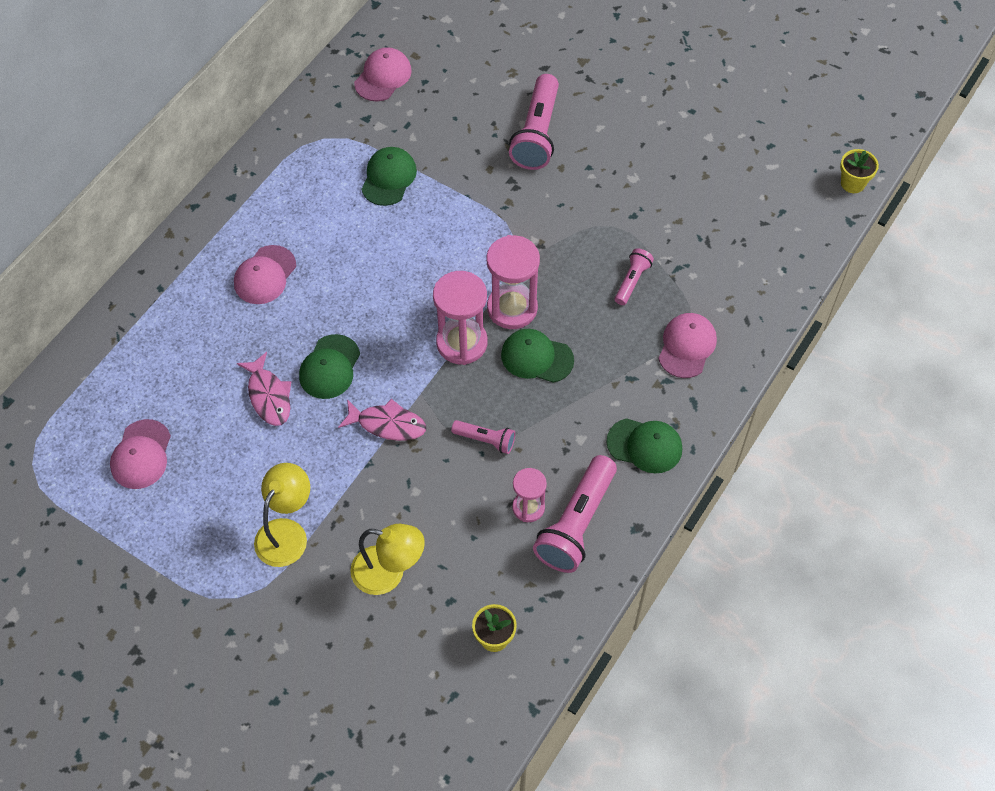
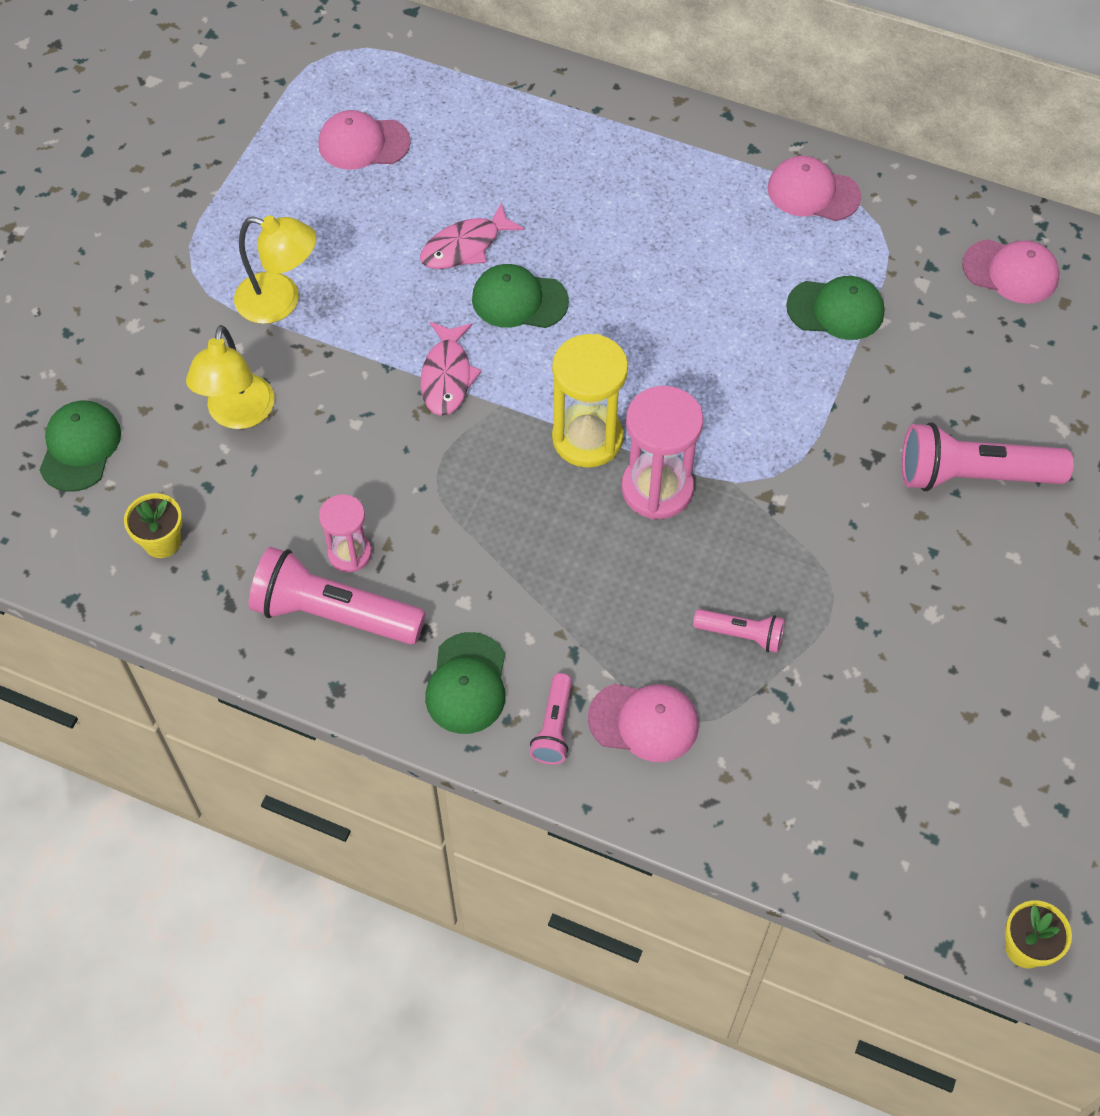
camera: 80 degrees right, 0 degrees up
pink cap [234,245,296,304] -> pink cap moved to [768,156,861,221]
pink hourglass [433,271,488,365] -> yellow hourglass [552,334,628,468]
pink flashlight [451,420,515,454] -> pink flashlight moved to [530,673,572,764]
green cap [501,329,574,383] -> green cap moved to [40,401,121,492]

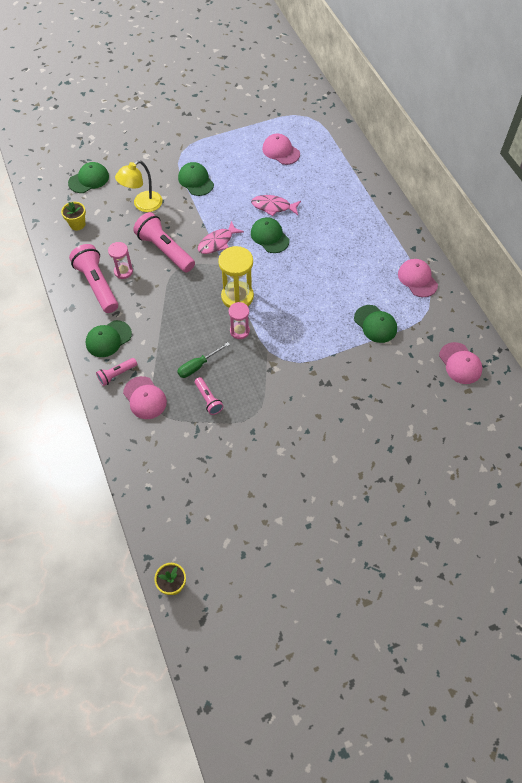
camera: 45 degrees right, 0 degrees up
yellow lamp [234,215,316,324] -> green cap [178,162,214,196]
pink hourglass [621,386,703,519] -> pink hourglass [229,302,250,339], size x0.60
pink flashlight [902,422,1074,491] -> pink flashlight moved to [133,212,195,272]
none -> green screwdriver [177,342,230,378]

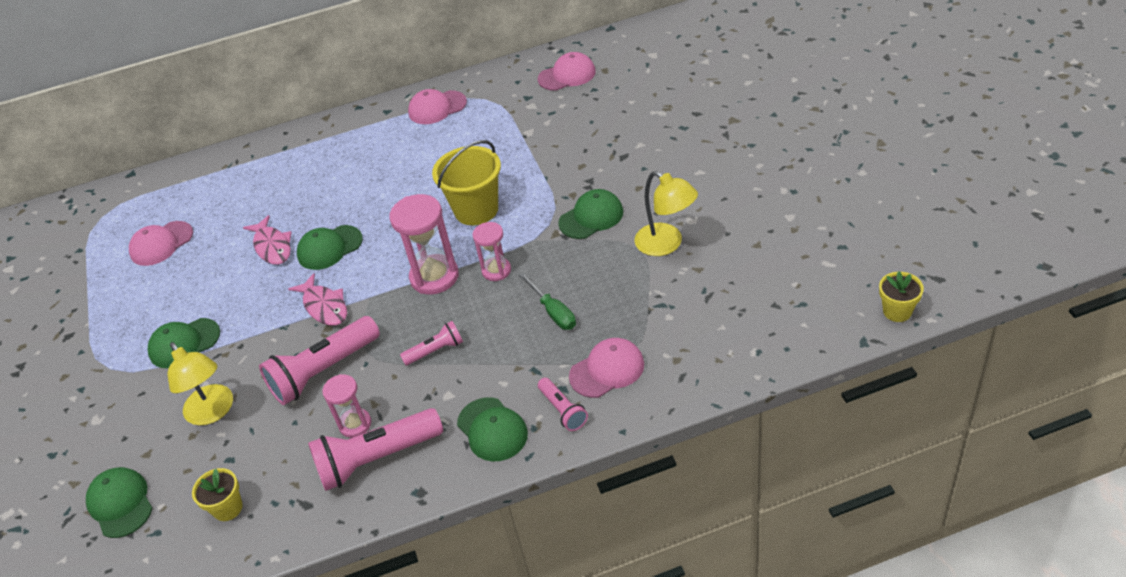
camera: 80 degrees left, 15 degrees down
pink flashlight [195,377,224,415] -> pink flashlight moved to [400,321,463,365]
yellow hourglass [218,246,254,308] -> pink hourglass [390,194,459,295]
pink fish [251,195,301,216] -> pink fish turned 45 degrees counterclockwise [243,215,292,265]
green cap [354,305,397,343] -> green cap moved to [558,189,623,239]
none -> yellow bucket [432,140,501,225]
none -> yellow lamp [635,171,698,256]

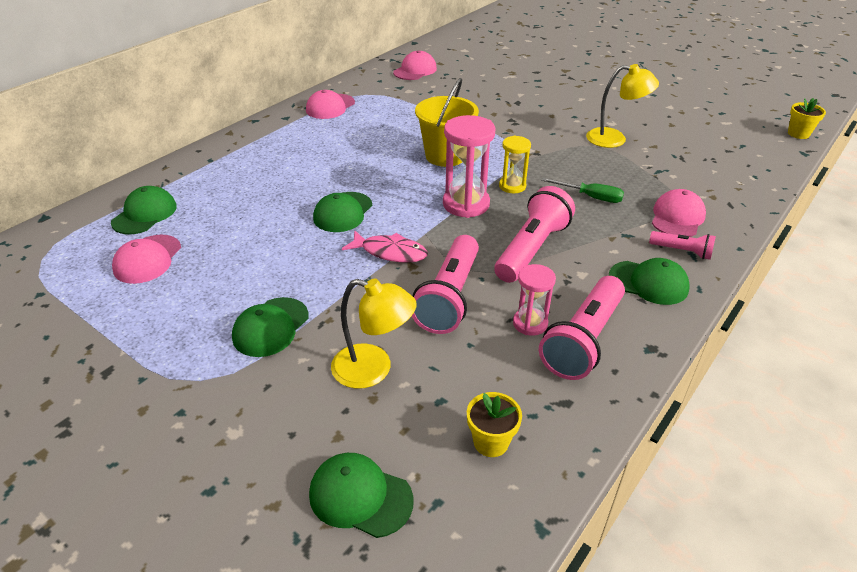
camera: 40 degrees left, 5 degrees down
pink fish [243,215,292,265] -> none
pink flashlight [400,321,463,365] -> pink flashlight [494,186,575,283], size x1.91
pink hourglass [472,222,511,281] -> yellow hourglass [499,136,531,193]
green cap [558,189,623,239] -> green cap moved to [111,186,177,234]

